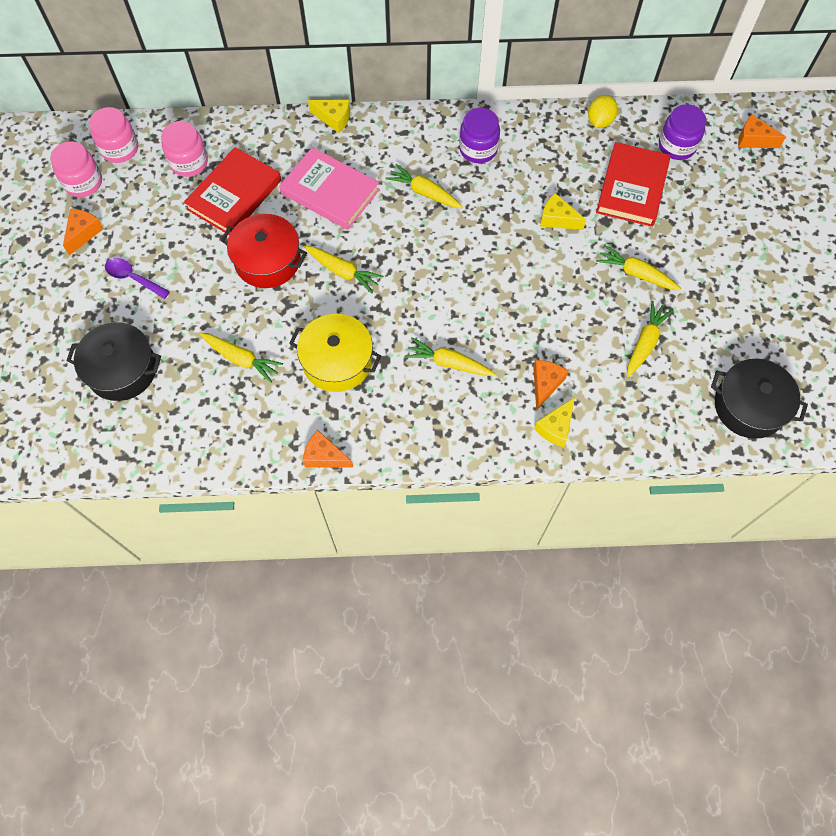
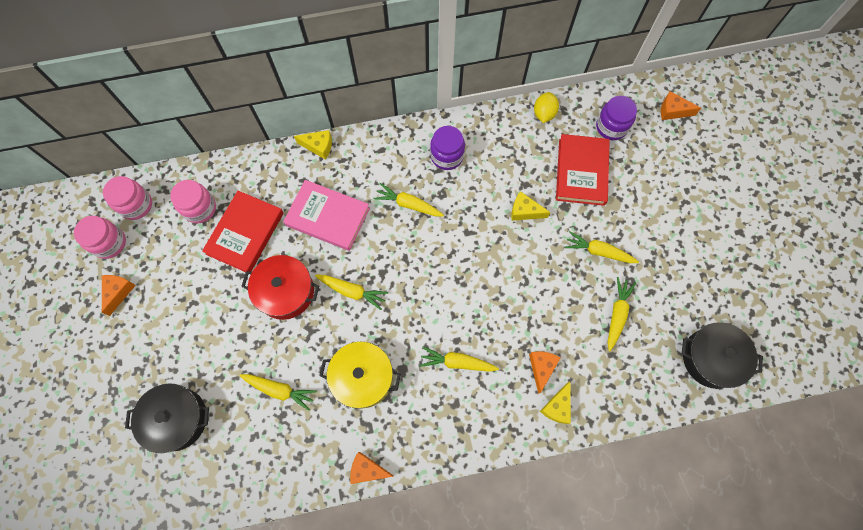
camera: 10 degrees left, 5 degrees up
purple spoon [105,258,170,299] -> none

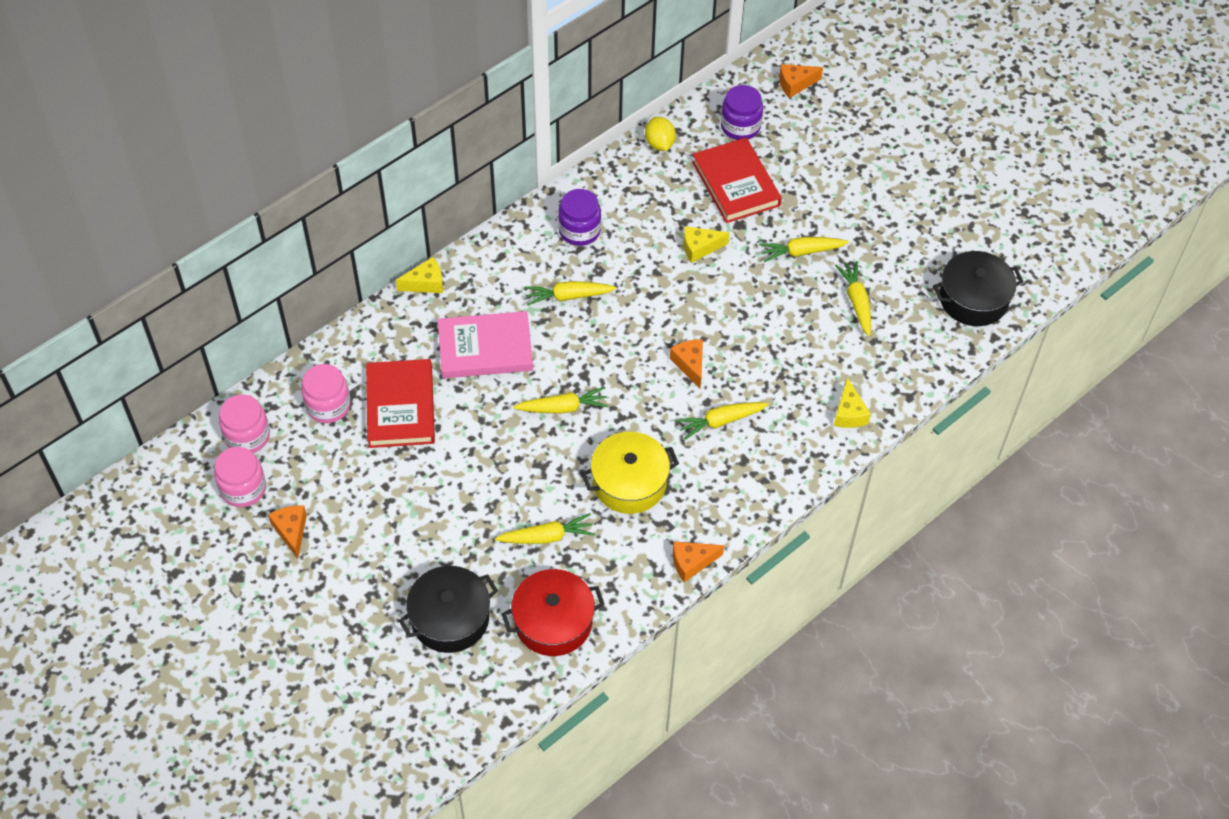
camera: 30 degrees left, 15 degrees down
red pot [241,255,319,320] -> red pot moved to [501,569,604,656]
orange cheese [529,351,561,394] -> orange cheese moved to [670,340,703,388]

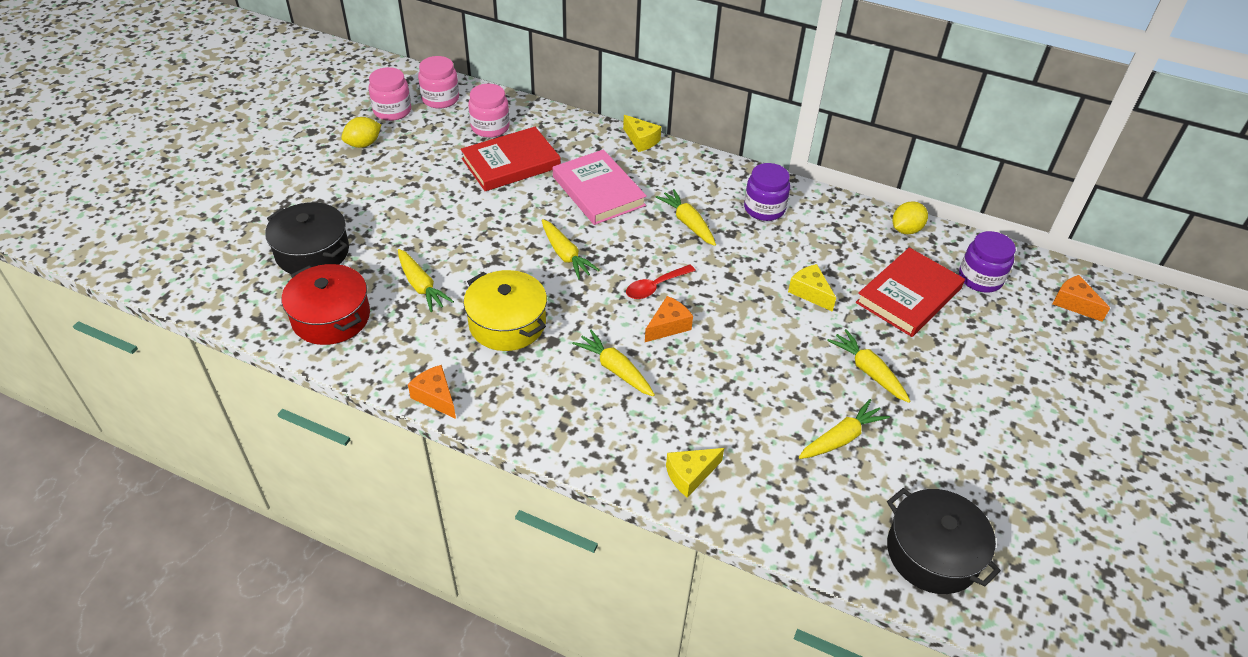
camera: 65 degrees right, 10 degrees down
orange cheese [268,505,307,559] -> yellow lemon [341,117,381,148]
none -> red spoon [626,264,696,299]

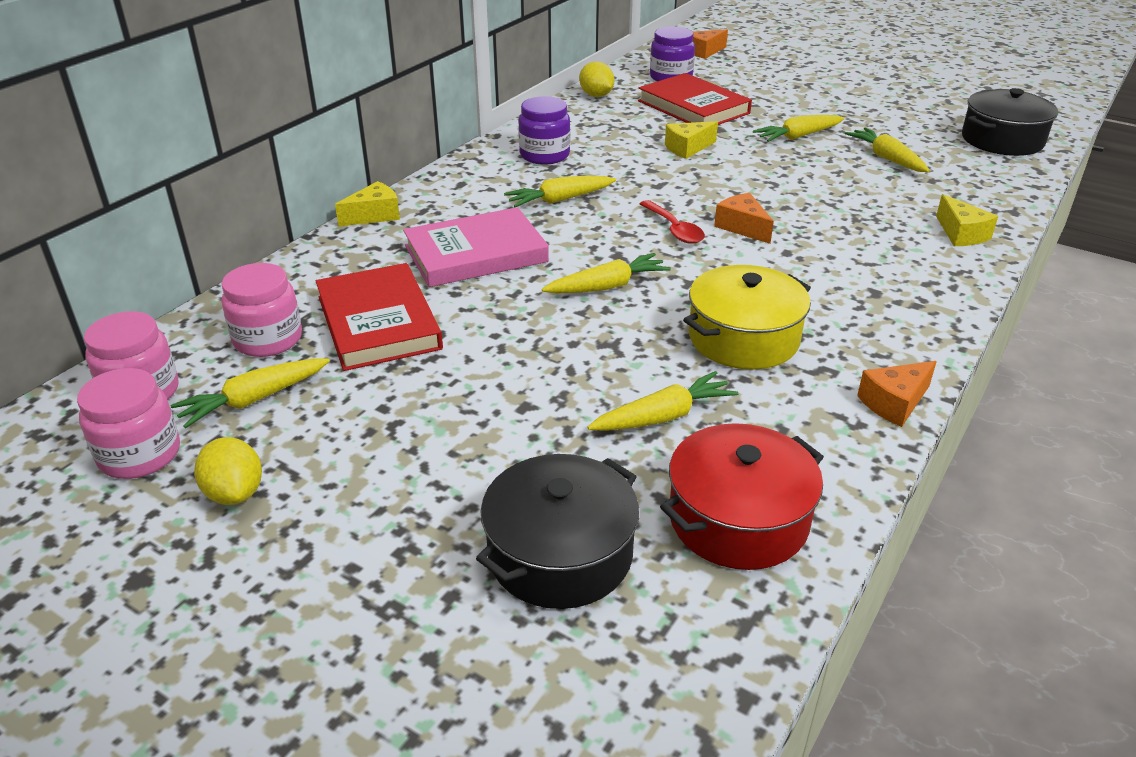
camera: 80 degrees left, 10 degrees down
yellow carrot [572,330,655,396] -> yellow carrot moved to [170,358,330,428]

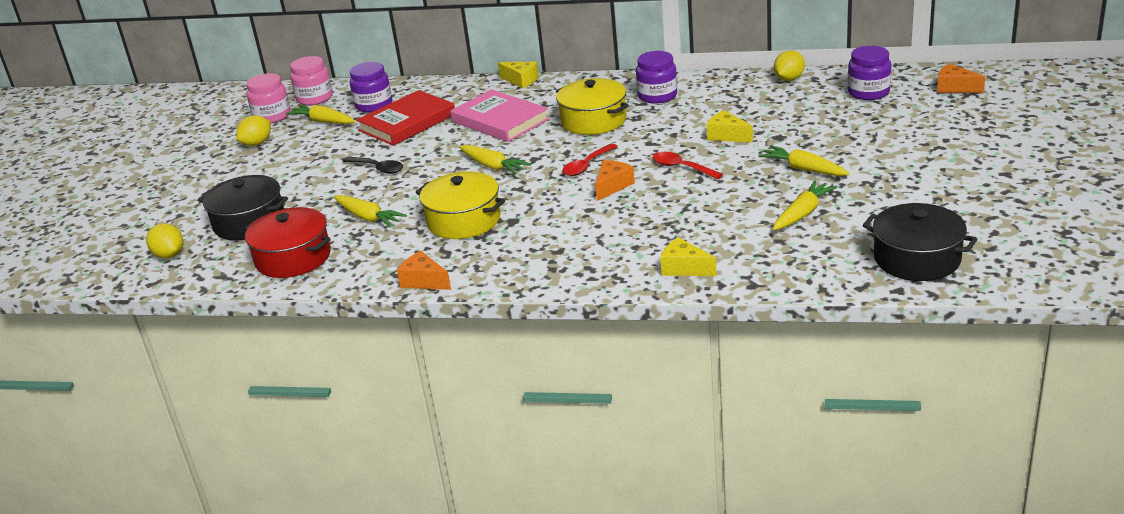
camera: 70 degrees right, 5 degrees down
pink jar [222,263,302,357] -> purple jar [350,62,392,113]
yellow carrot [504,176,616,207] -> yellow pot [556,78,629,135]
red book [638,73,752,125] -> none
yellow cheese [936,194,998,246] -> yellow cheese turned 75 degrees clockwise [660,237,717,276]
none -> yellow lemon [146,223,183,259]
none -> black spoon [342,157,403,174]
none -> red spoon [653,152,723,179]

